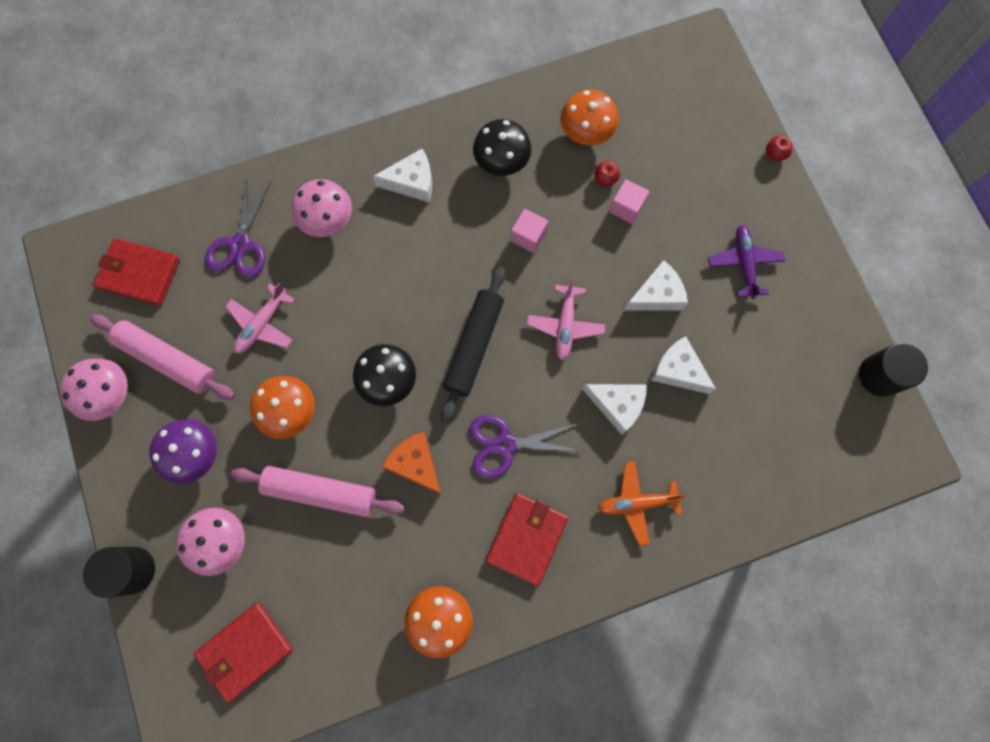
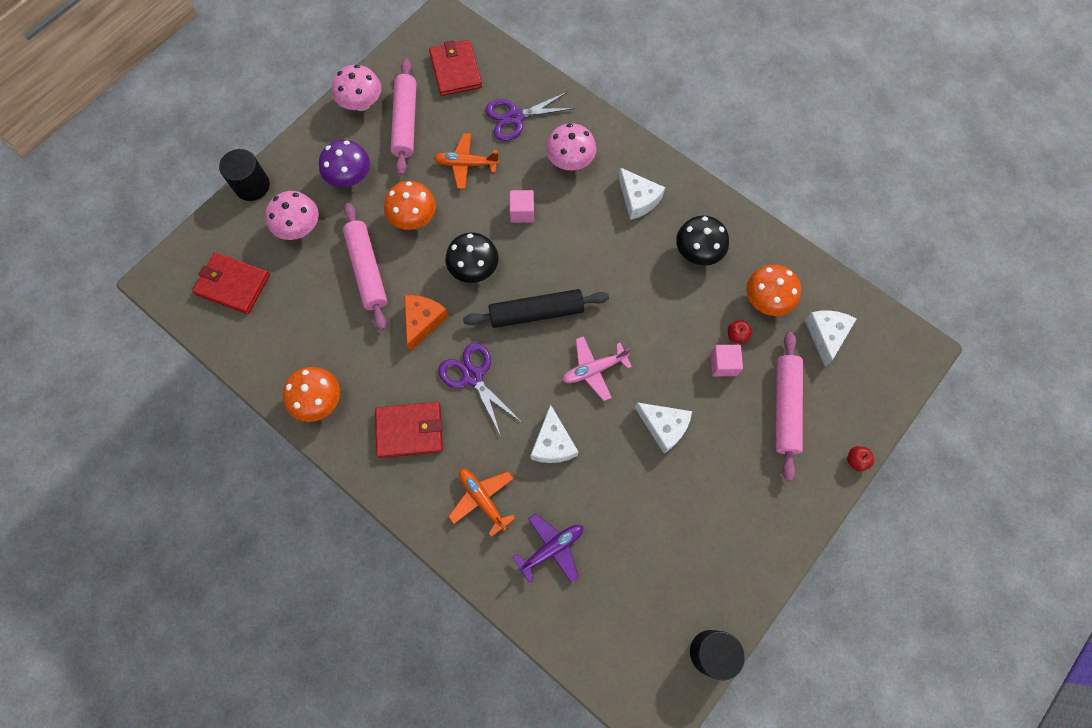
camera: 60 degrees right, 5 degrees down
pink plane [225,283,295,354] -> orange plane [433,133,499,189]
pink cube [511,209,548,253] -> pink cube moved to [510,190,534,223]
white cheese [651,336,716,394] -> white cheese moved to [805,310,856,367]
purple plane [708,225,785,299] -> purple plane moved to [513,513,583,583]
none -> pink rolling pin [775,332,803,481]

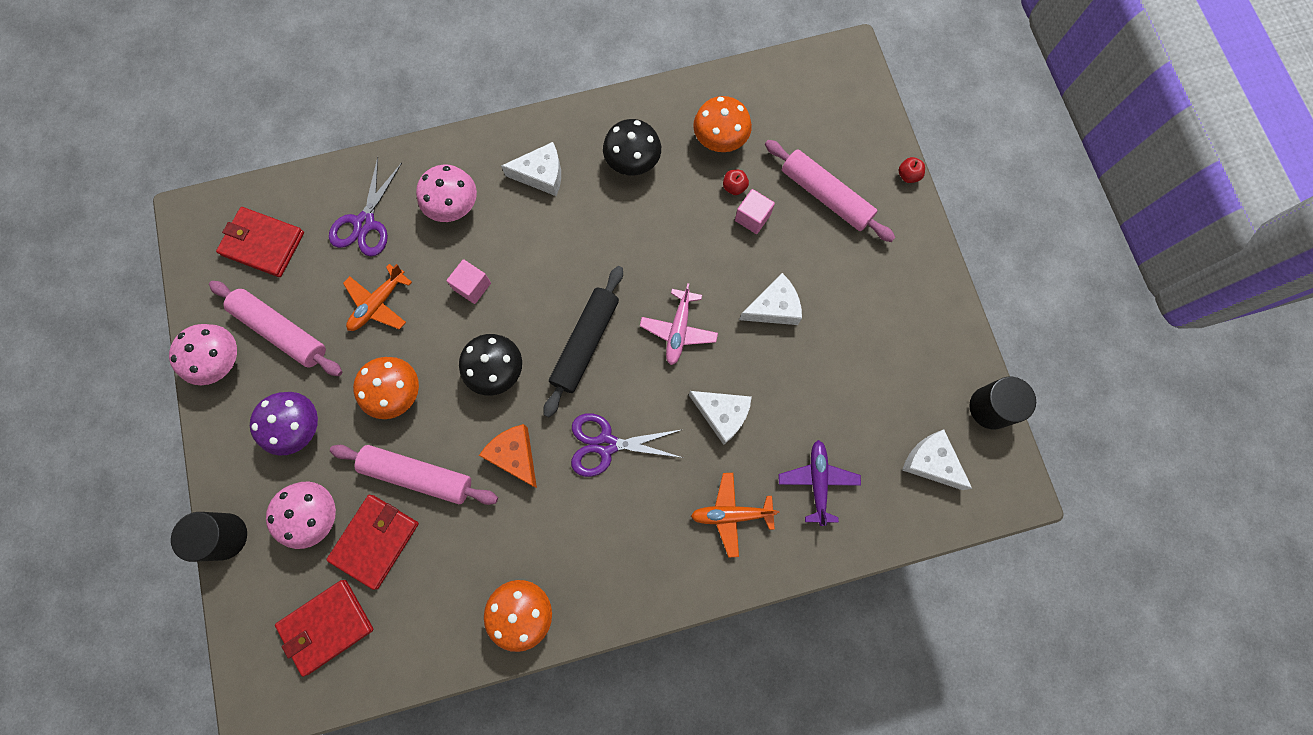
camera: 55 degrees left, 5 degrees up
red wallet [375,402,443,458] -> red wallet moved to [326,495,419,590]
white cheese [805,310,856,367] -> white cheese moved to [902,429,972,490]

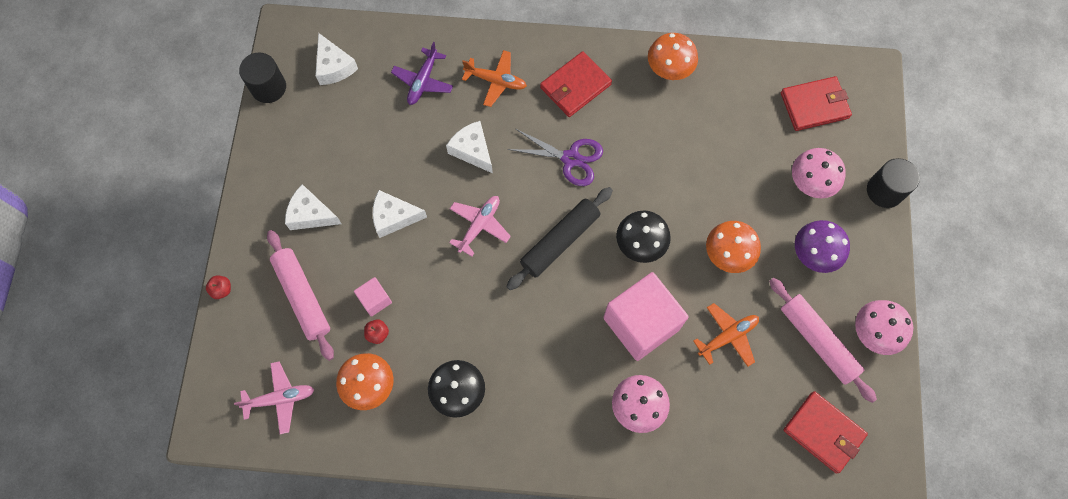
camera: 160 degrees left, 5 degrees down
red wallet [326,495,419,590] -> red wallet moved to [540,51,612,117]
purple scissors [329,157,402,256] -> none
pink rolling pin [330,445,498,505] -> none
pink cube [446,259,491,304] -> pink cube [603,272,689,361], size x2.21
orange cheese [479,424,537,488] -> none
white cheese [501,142,561,196] -> white cheese moved to [285,184,342,230]
none -> pink plane [234,362,314,434]

